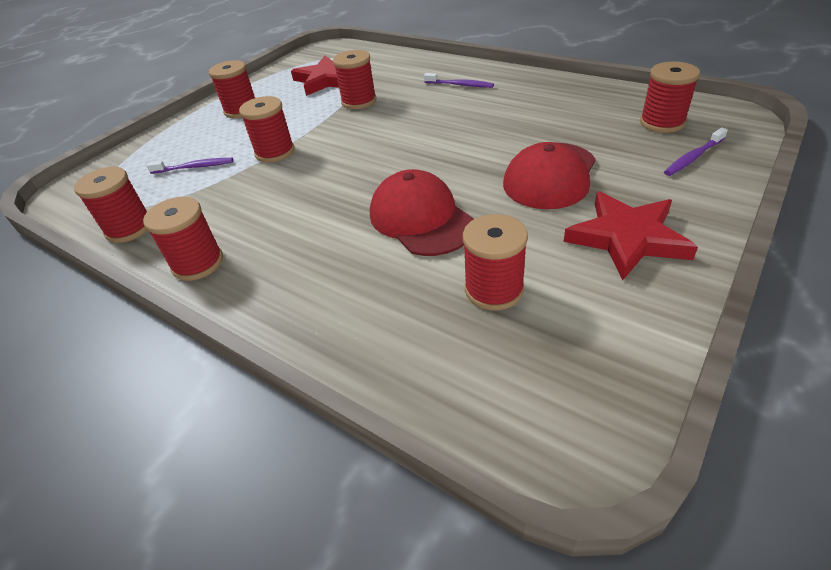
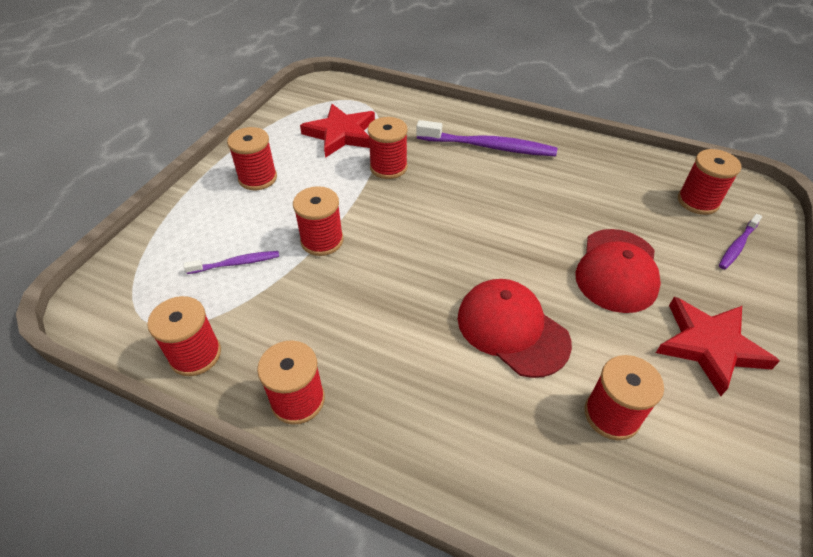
camera: 15 degrees left, 5 degrees up
purple toothbrush [424,73,494,88] -> purple toothbrush [416,120,557,156], size x1.89

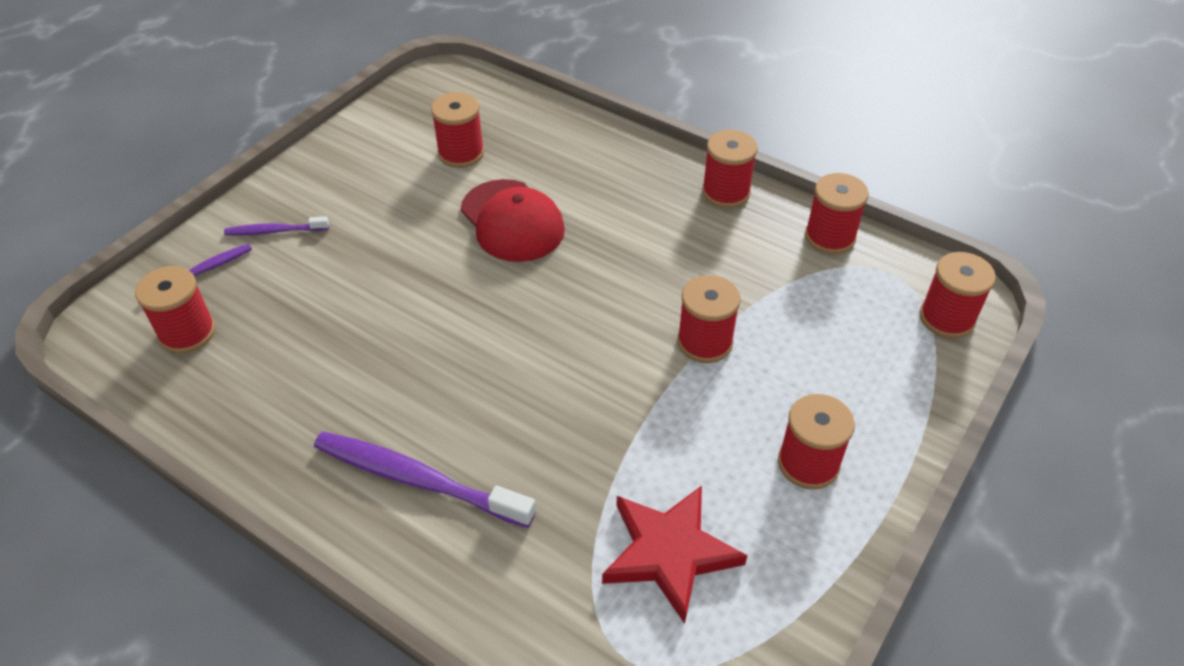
camera: 170 degrees left, 0 degrees up
purple toothbrush [184,251,279,274] -> purple toothbrush moved to [224,217,329,235]
red spool [368,117,408,179] -> red spool moved to [920,252,996,339]
red cap [576,229,661,313] -> none
red star [656,297,780,396] -> none

